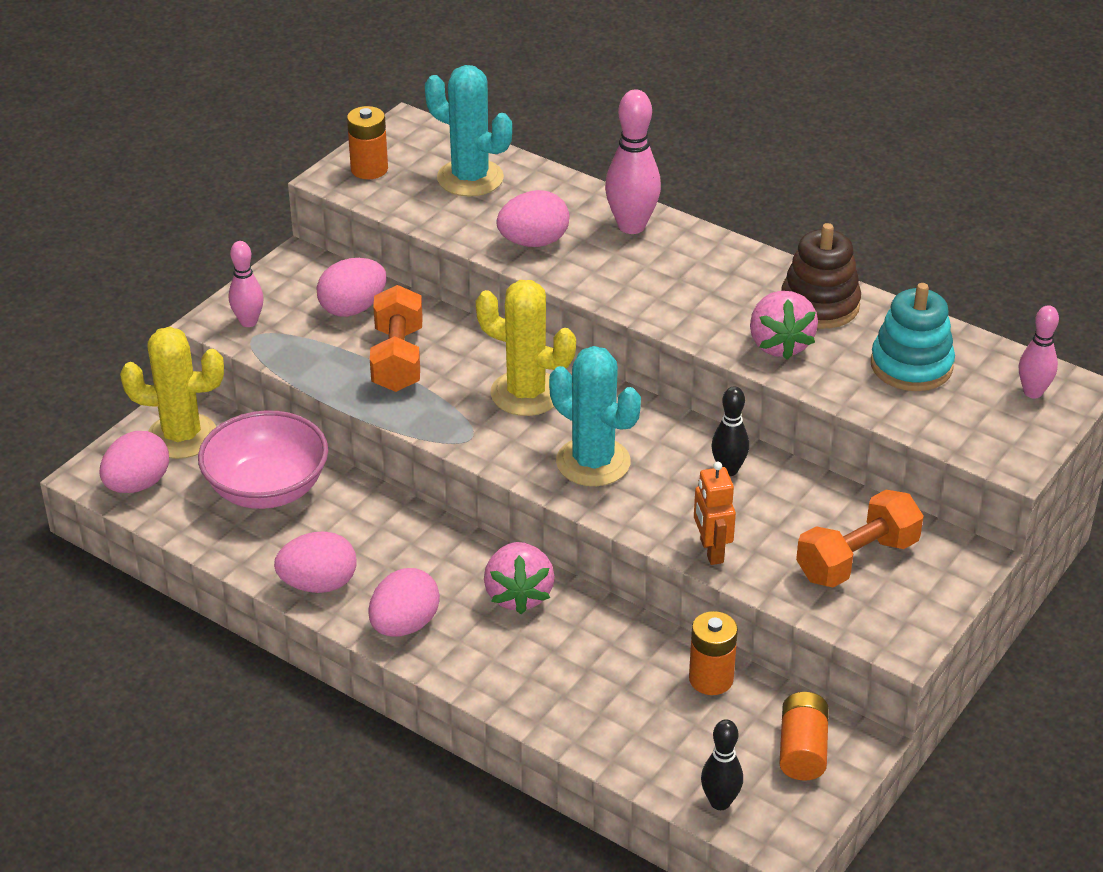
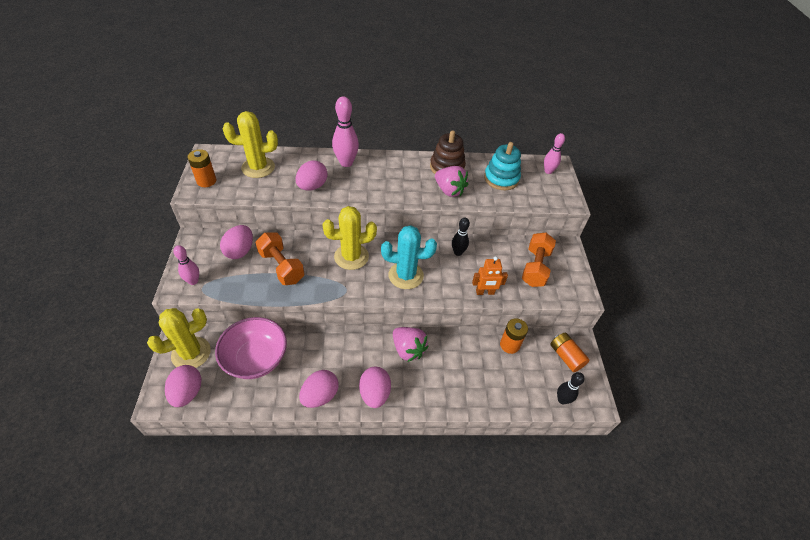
camera: 40 degrees left, 10 degrees up
turquoise cactus [425,65,512,196] -> yellow cactus [223,111,278,178]
orange robot [694,462,736,565] -> orange robot turned 45 degrees counterclockwise [472,256,508,295]

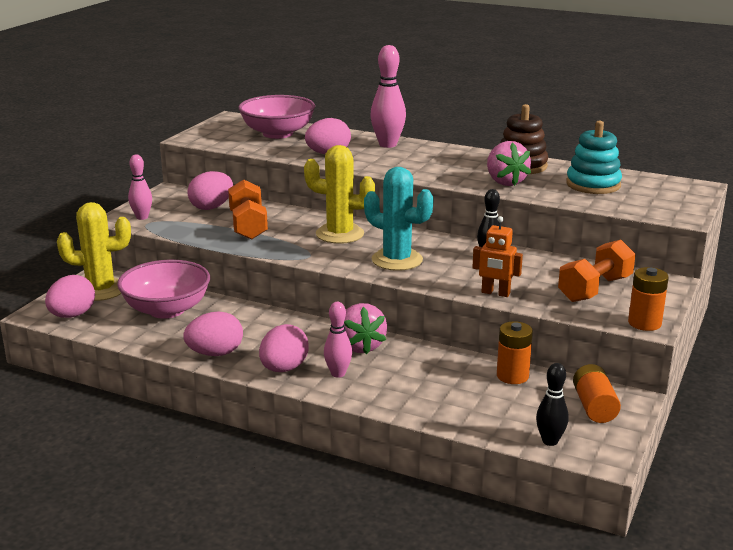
camera: 30 degrees right, 25 degrees down
orange battery [188,149,216,187] -> orange battery moved to [628,267,669,331]
yellow cactus [223,111,278,178] -> pink bowl [238,95,315,139]
pink bowling pin [544,133,565,174] -> pink bowling pin moved to [324,302,352,378]

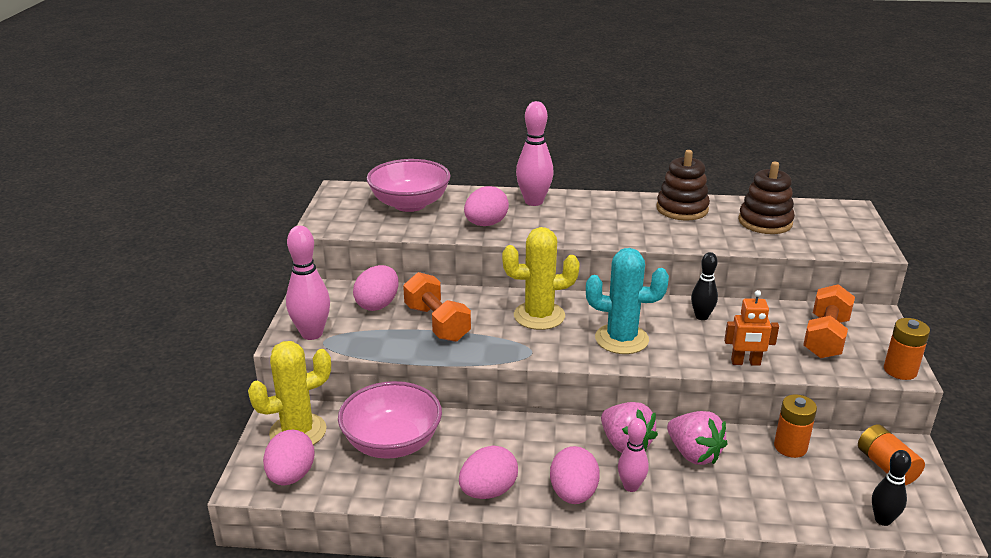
camera: 20 degrees left, 5 degrees up
pink bowling pin [128,154,152,220] -> pink bowling pin [286,226,330,340], size x1.61
pink strawberry [487,141,531,186] -> pink strawberry moved to [667,411,727,465]
turquoise stacking toy [566,121,622,194] -> brown stacking toy [738,162,795,234]

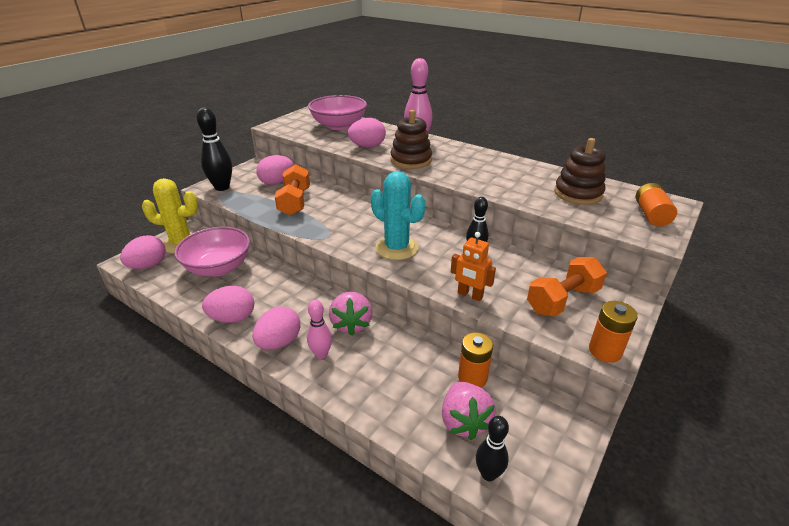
camera: 30 degrees right, 5 degrees up
pink bowling pin [286,226,330,340] -> black bowling pin [197,107,232,191]
yellow cactus [502,227,580,330] -> none
brown stacking toy [656,150,710,220] -> brown stacking toy moved to [391,110,432,169]
pink strawberry [667,411,727,465] -> pink strawberry moved to [442,382,496,440]
orange battery [858,424,925,485] -> orange battery moved to [636,183,677,226]

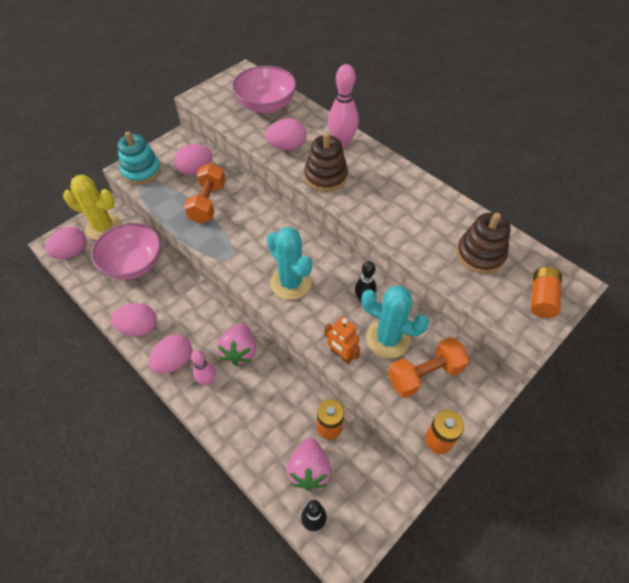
camera: 10 degrees right, 20 degrees up
black bowling pin [197,107,232,191] -> turquoise stacking toy [117,132,161,185]
none -> turquoise cactus [361,286,429,358]

